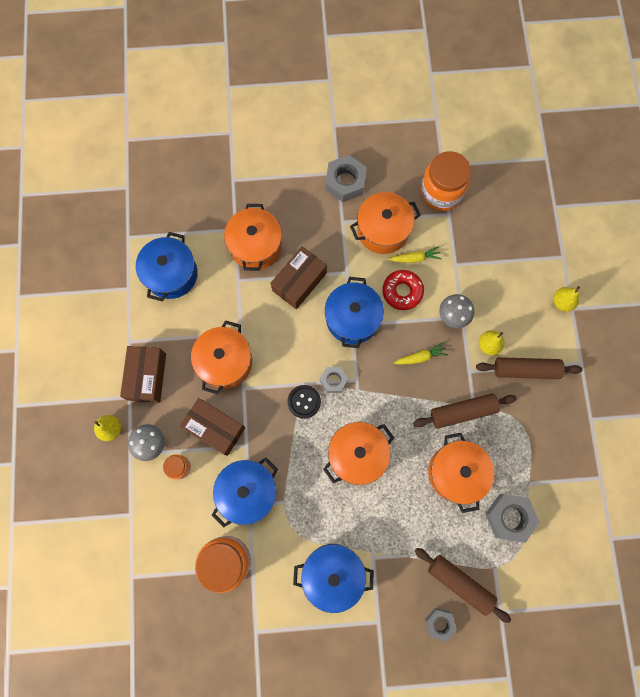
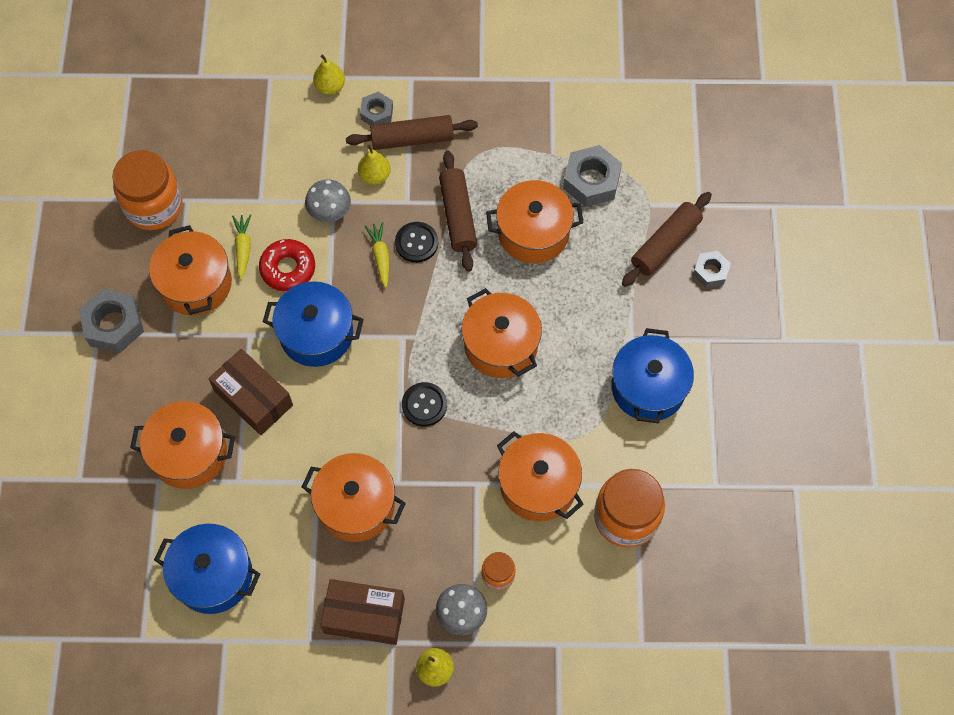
camera: 85 degrees left, 10 degrees down
brown box [180,398,245,456] -> none
blue pot [212,458,278,527] -> orange pot [497,431,584,521]
grey nut [320,367,348,393] -> grey nut moved to [360,92,393,125]
brown rolling pin [476,357,583,379] -> brown rolling pin turned 75 degrees clockwise [346,115,478,150]
none -> black button [395,222,438,263]

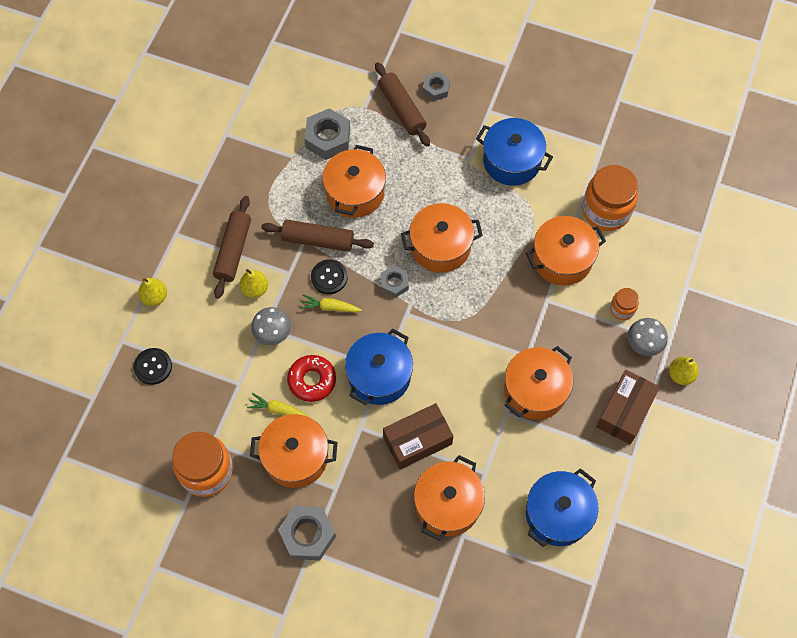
camera: 70 degrees left, 0 degrees up
grey nut [360,92,393,125] -> grey nut moved to [380,265,409,298]
black button [402,382,447,427] -> black button moved to [134,348,172,385]

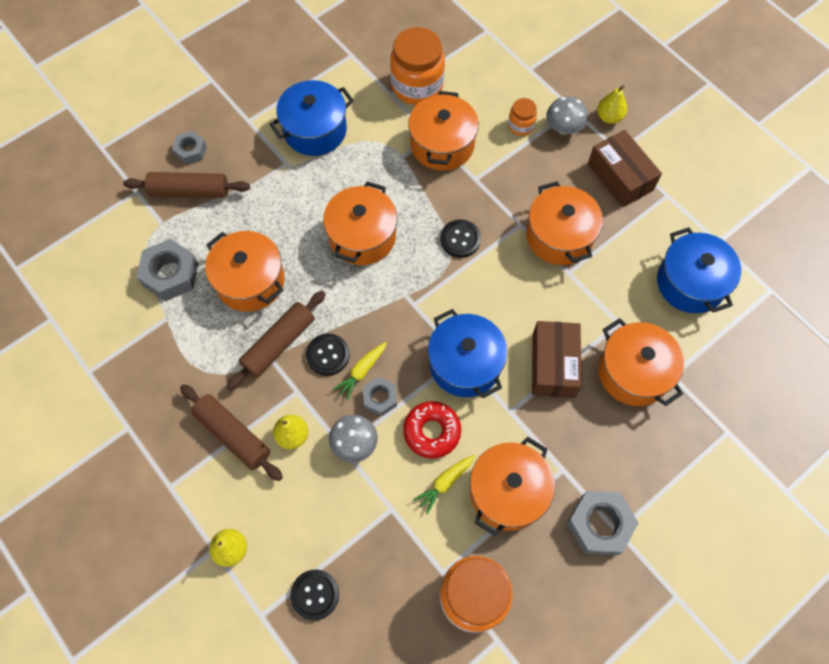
camera: 60 degrees left, 0 degrees up
grey nut [380,265,409,298] -> grey nut moved to [363,377,397,416]
none -> black button [440,220,481,258]

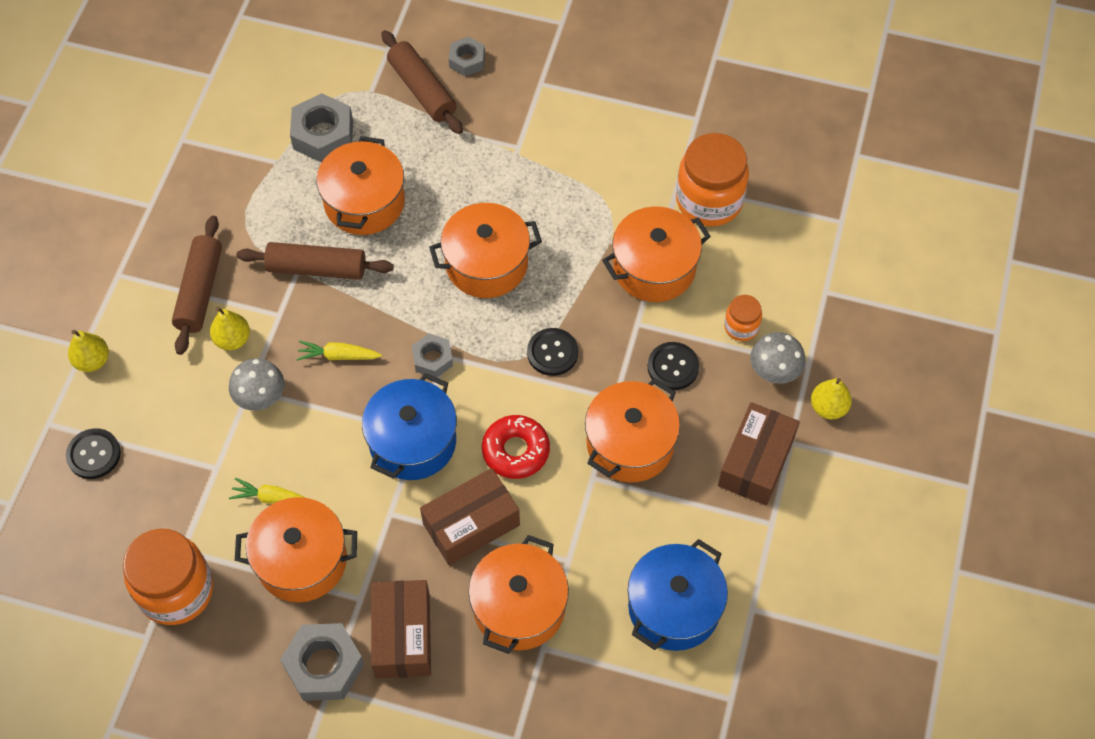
camera: 55 degrees right, 5 degrees down
blue pot [269,80,354,156] -> none
black button [306,334,350,376] -> black button moved to [648,342,699,390]
grey nut [363,377,397,416] -> grey nut moved to [412,333,453,378]
red donut [403,401,461,459] -> red donut moved to [482,415,550,479]
none -> brown box [371,580,431,679]

